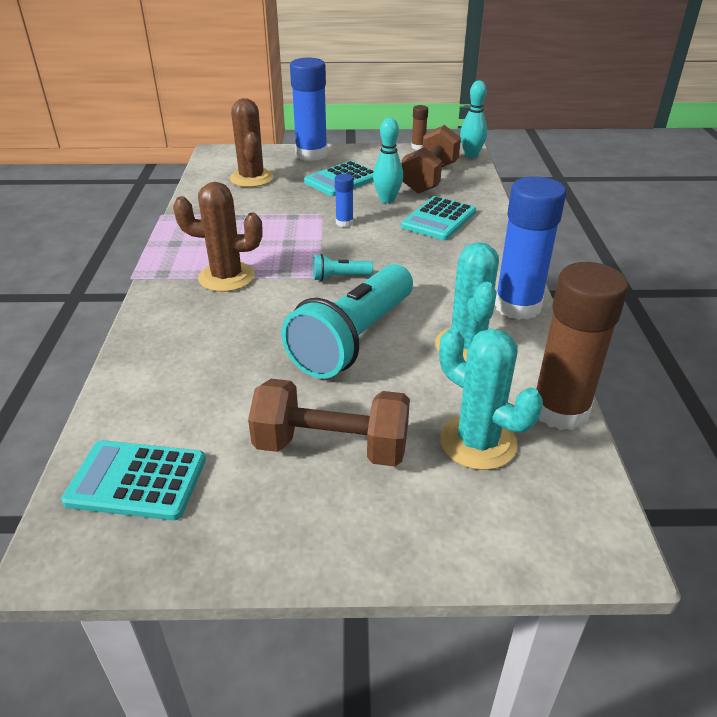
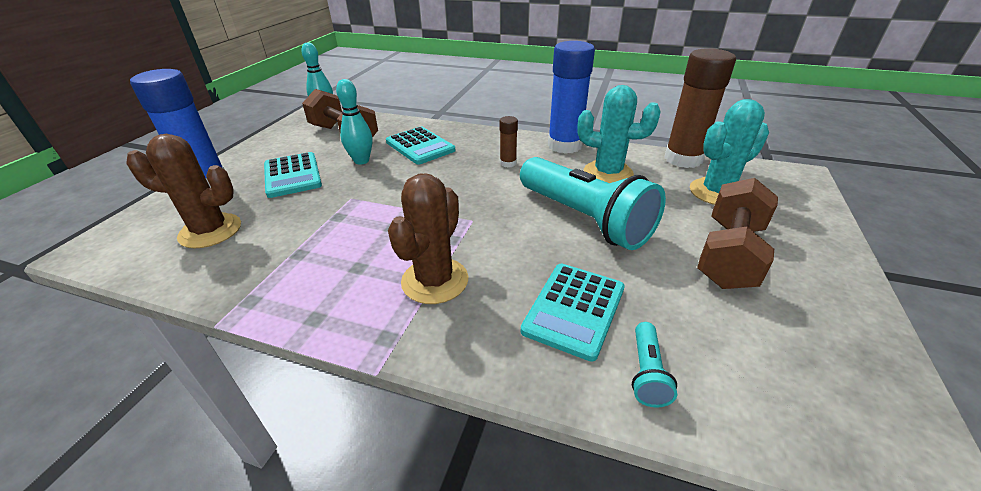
camera: 70 degrees left, 0 degrees up
turquoise calculator [61,440,206,521] -> turquoise calculator moved to [521,264,625,362]
turquoise flashlight [313,254,373,281] -> turquoise flashlight moved to [632,322,677,408]
blue glue stick [335,174,354,227] -> none
brown glue stick [411,105,428,150] -> brown glue stick moved to [500,116,518,167]

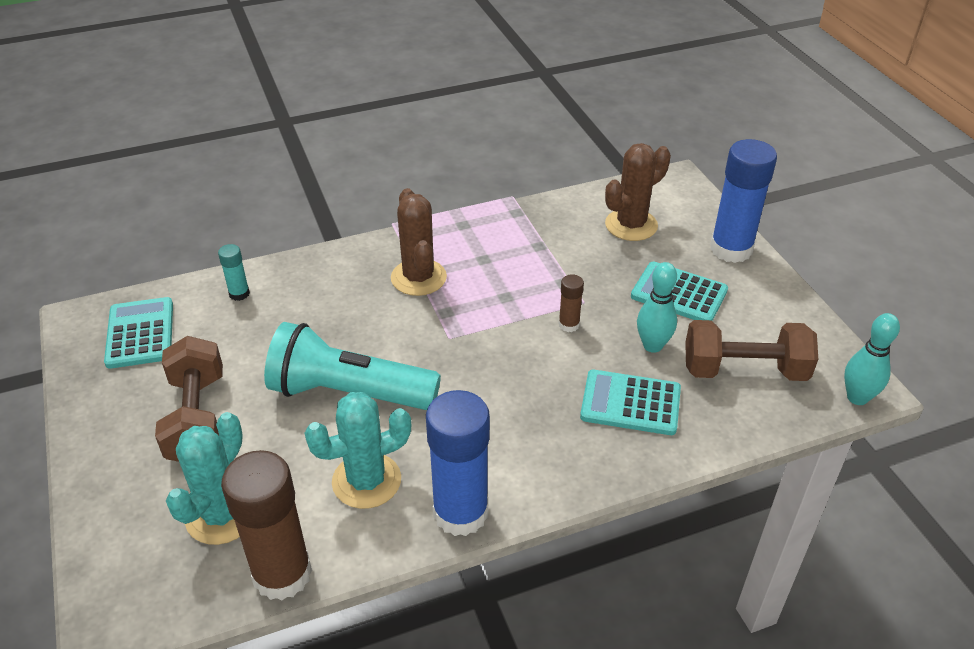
camera: 140 degrees right, 5 degrees up
brown glue stick [500,116,518,167] -> brown glue stick moved to [559,274,584,332]
turquoise calculator [521,264,625,362] -> turquoise calculator moved to [104,297,173,369]
turquoise flashlight [632,322,677,408] -> turquoise glue stick [218,244,250,301]

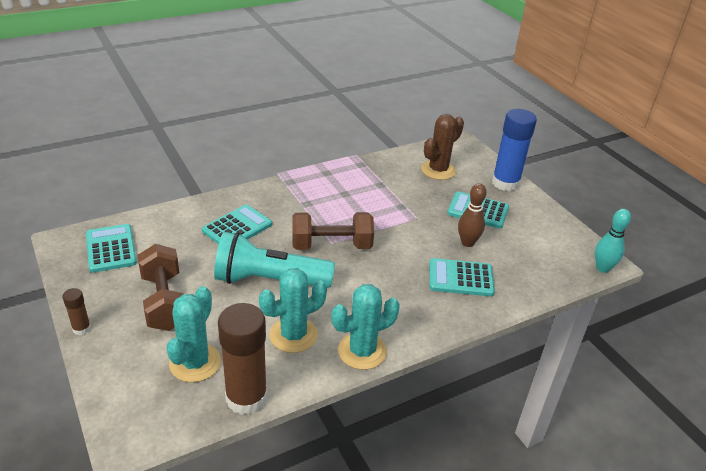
camera: 10 degrees left, 5 degrees down
turquoise glue stick [218,244,250,301] -> none
brown cactus [391,188,447,296] -> none
blue glue stick [426,390,490,536] -> turquoise cactus [331,284,400,370]
brown glue stick [559,274,584,332] -> brown glue stick moved to [63,288,91,335]
turquoise bowling pin [637,262,677,353] -> brown bowling pin [458,183,487,247]
brown dumbbell [685,320,818,381] -> brown dumbbell moved to [292,212,374,250]
none -> turquoise calculator [202,204,272,244]

